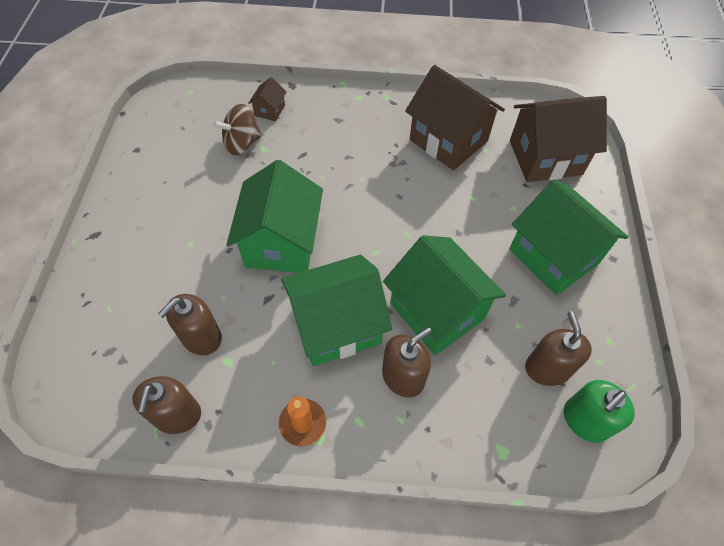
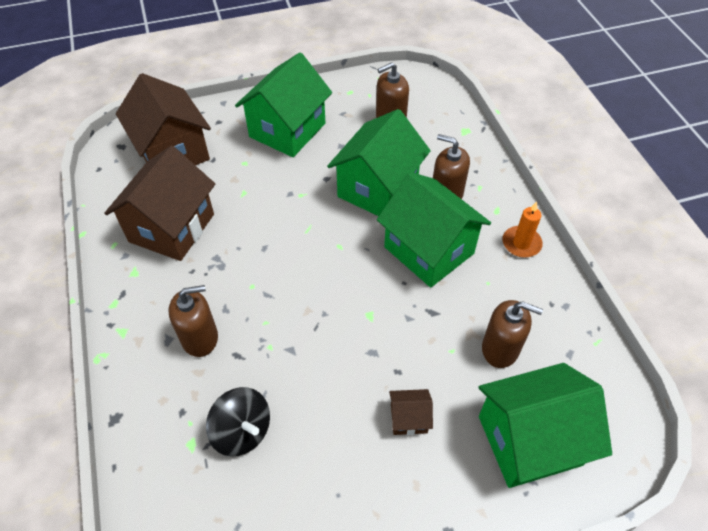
camera: 110 degrees left, 5 degrees down
brown soap dispenser [132,376,201,434] -> brown soap dispenser moved to [168,285,218,357]
brown spinning top [213,104,262,155] -> black spinning top [206,387,270,457]
green house [226,160,323,273] -> green house moved to [479,363,612,488]
brown house [248,78,287,121] -> brown house moved to [389,389,433,435]
green soap dispenser [564,380,635,443] -> none

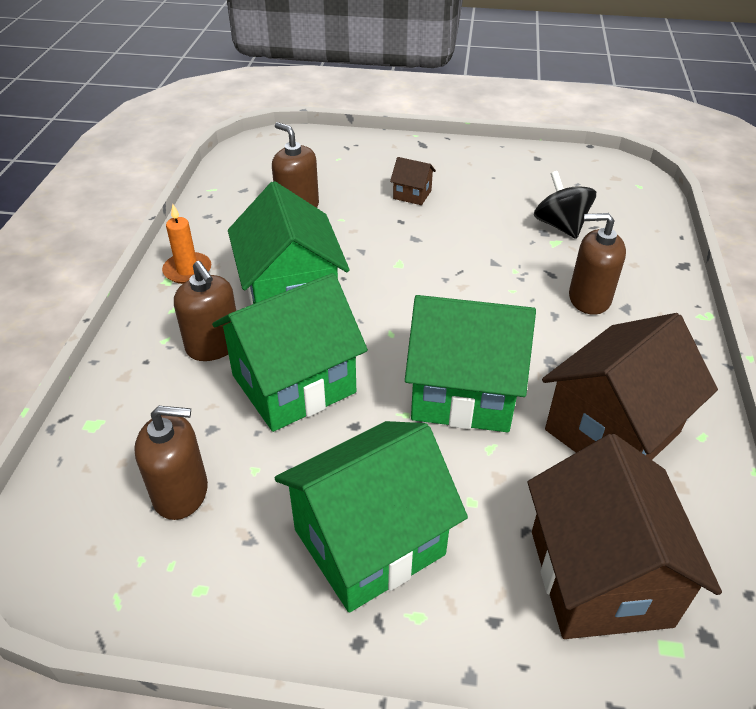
camera: 155 degrees left, 10 degrees down
green house [479,363,612,488] -> green house moved to [405,295,536,432]

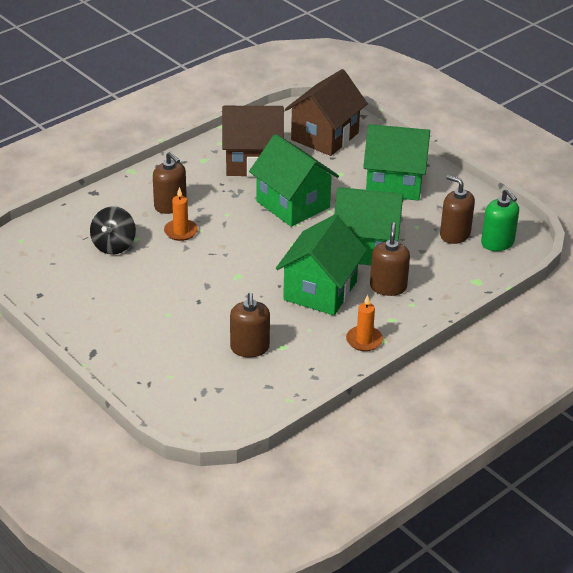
camera: 140 degrees left, 5 degrees down
brown house [390,157,436,205] -> none
none -> orange candle [164,187,198,241]
none -> green soap dispenser [481,189,519,251]

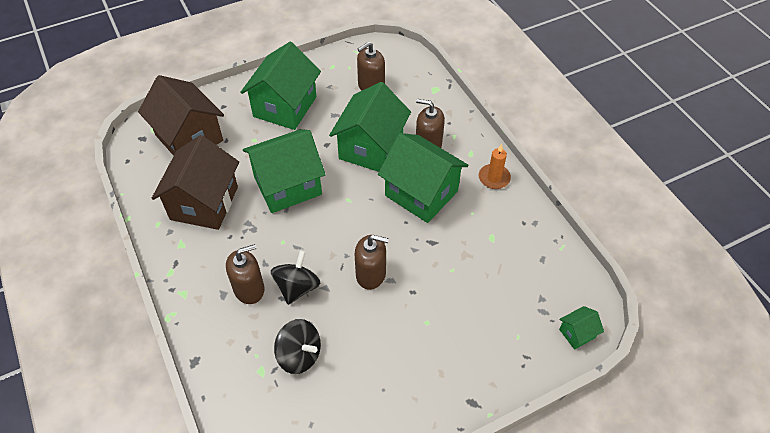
camera: 75 degrees left, 15 degrees up
orange candle [164,187,198,241] -> black spinning top [271,250,320,305]
brown soap dispenser [230,292,270,357] -> brown soap dispenser moved to [355,235,389,290]
green soap dispenser [481,189,519,251] -> none
none -> green house [559,306,604,350]

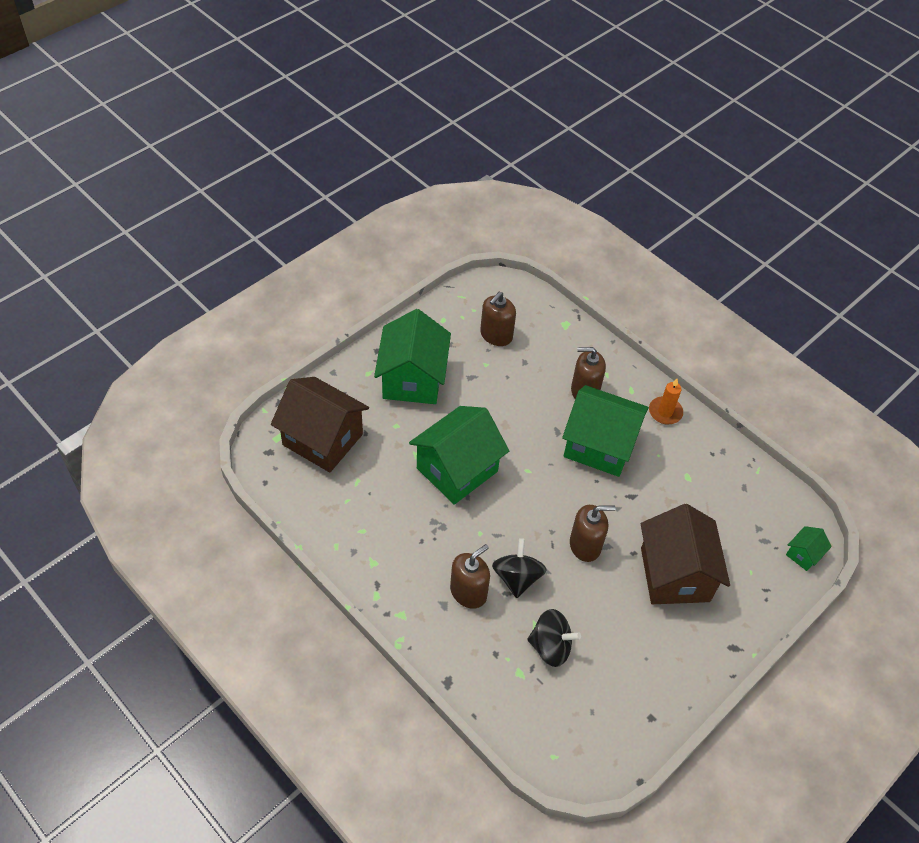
camera: 20 degrees left, 0 degrees up
brown house [151,135,239,230] -> brown house moved to [641,504,730,604]
green house [329,82,411,172] -> none

